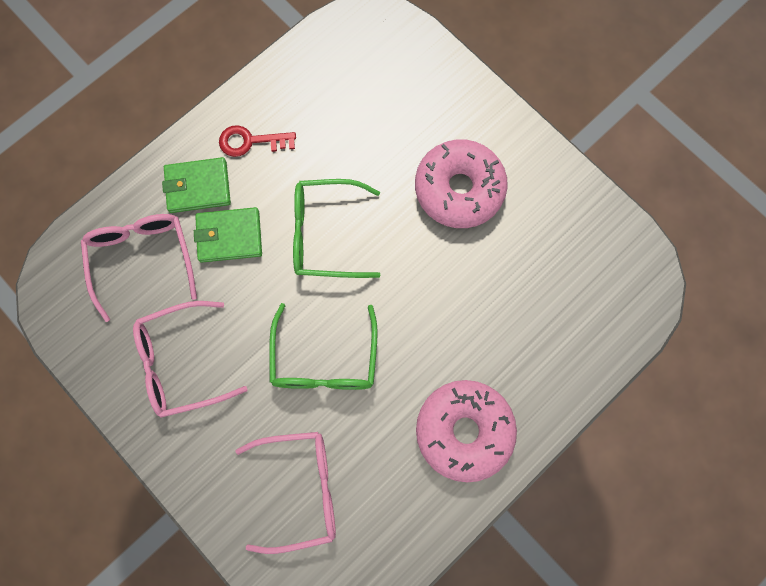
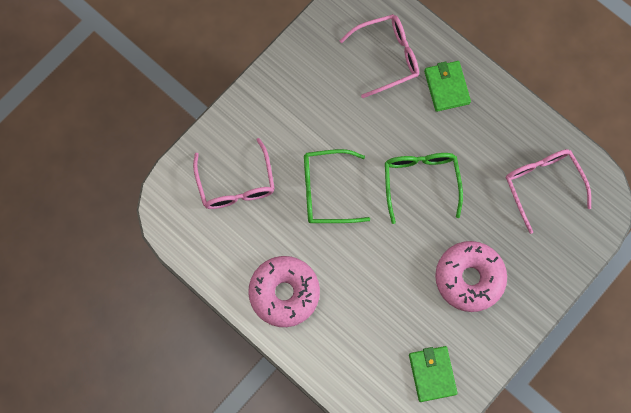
camera: 85 degrees right, 0 degrees up
pink glasses [133,301,248,418] -> pink glasses moved to [506,149,591,234]
green wallet [194,207,262,263] -> green wallet moved to [409,346,458,402]
red key [219,125,296,157] -> none

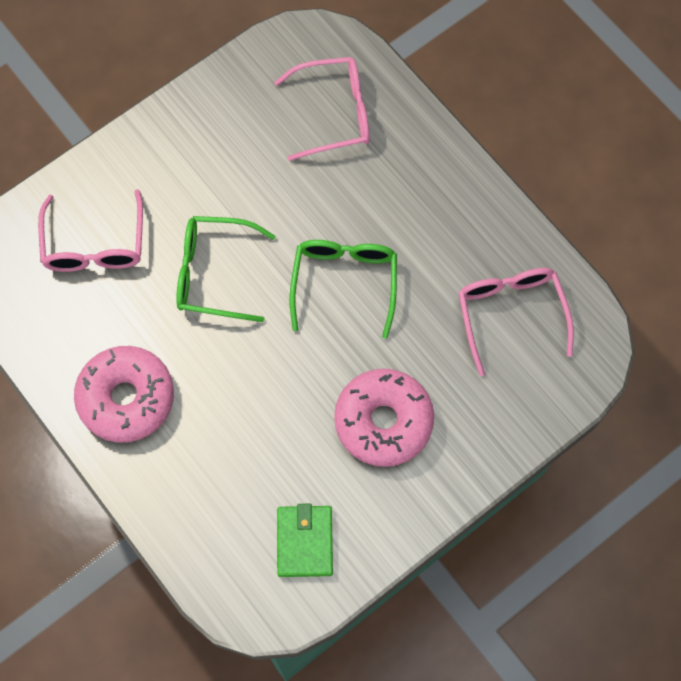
camera: 10 degrees right, 5 degrees down
green wallet [424,61,471,112] -> none

